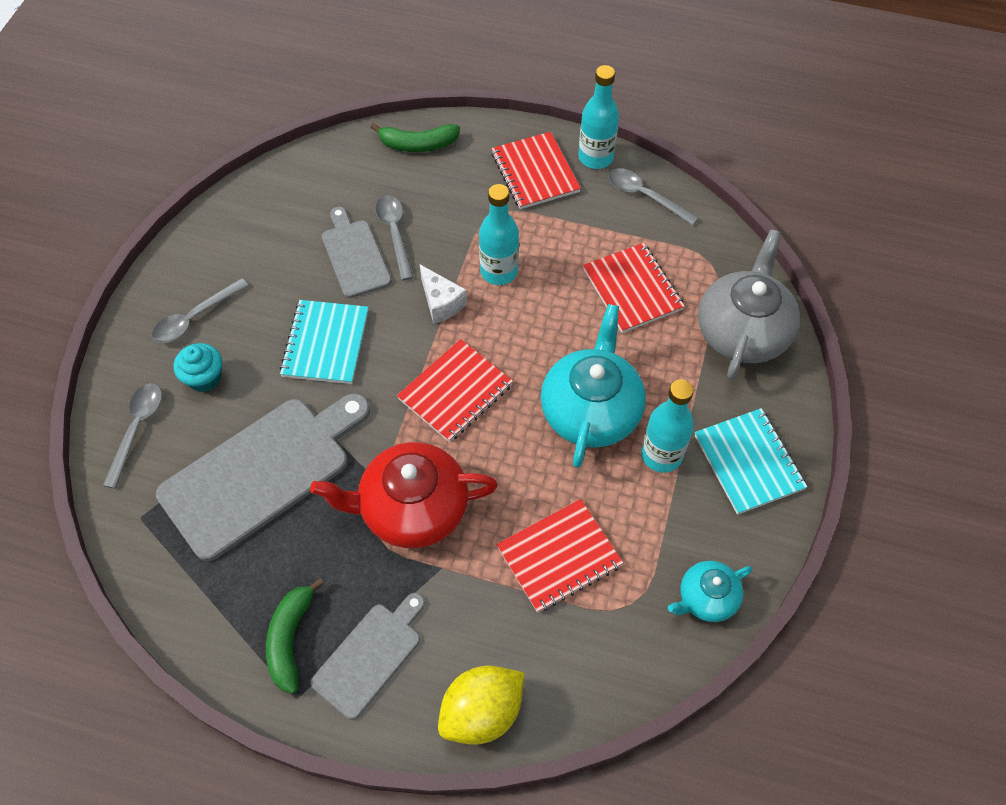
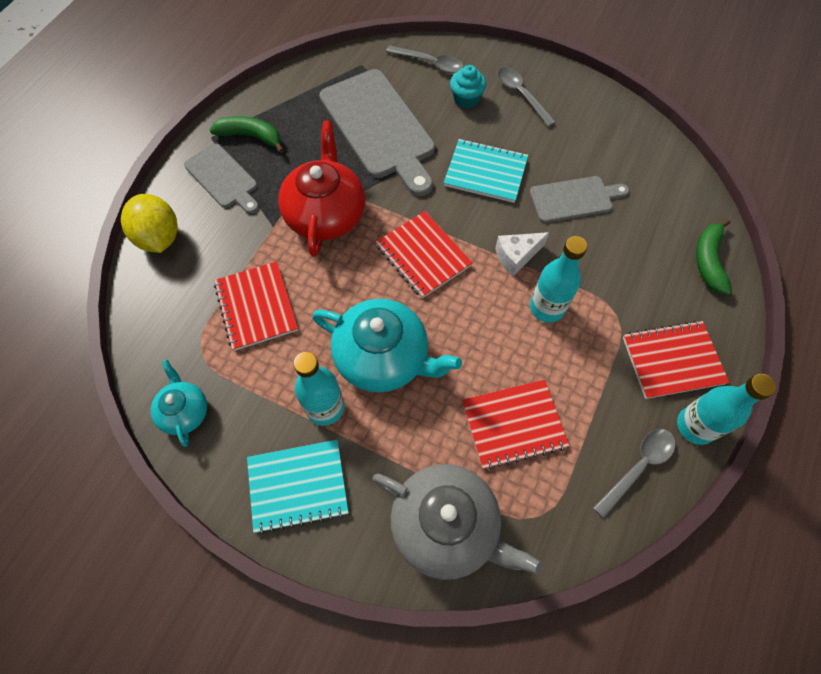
camera: 100 degrees right, 5 degrees up
grey spoon [375,195,414,281] -> none

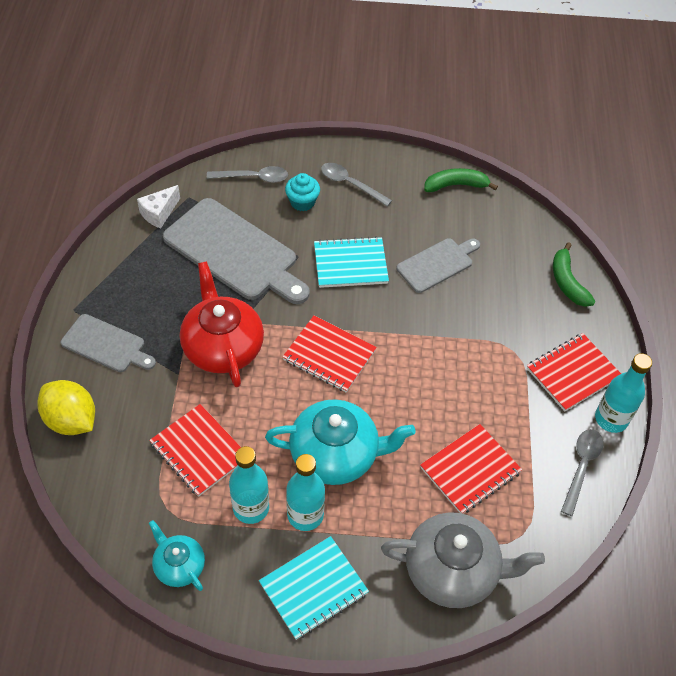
camera: 25 degrees left, 10 degrees down
green banana [209,116,284,153] -> green banana moved to [424,168,498,192]
white cheese [495,232,549,276] -> white cheese moved to [137,185,180,229]
turquoise bottle [530,236,587,323] -> turquoise bottle moved to [229,446,269,524]

